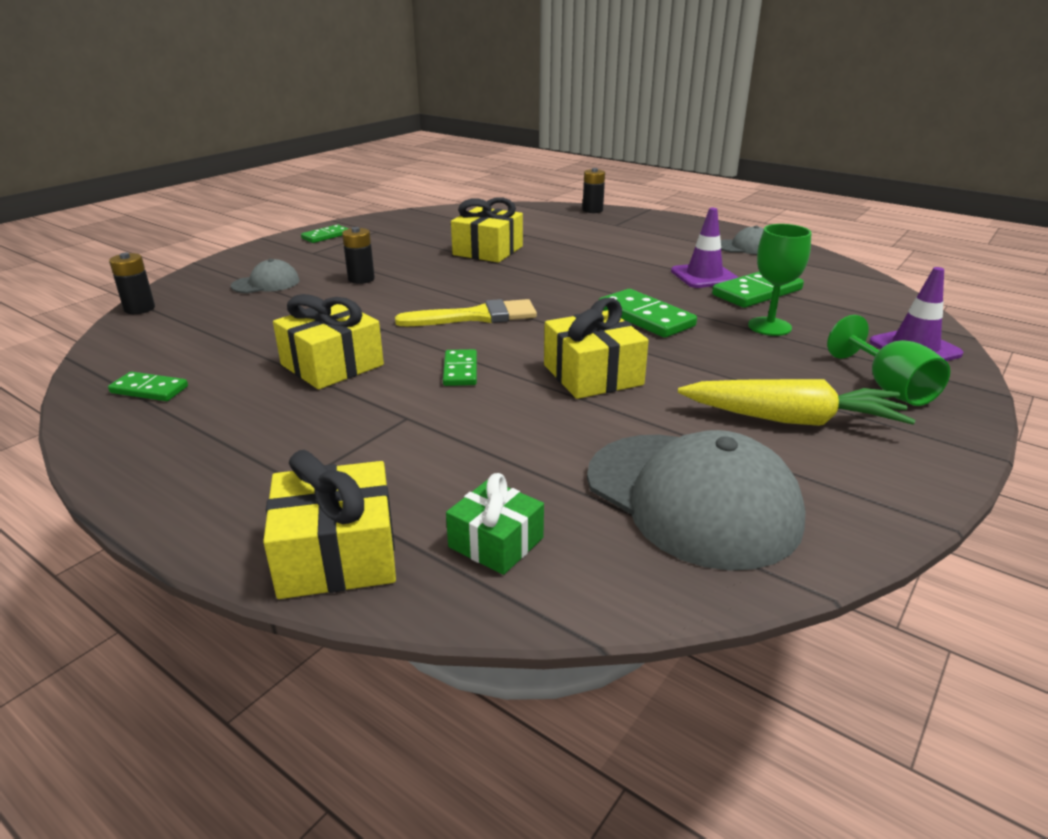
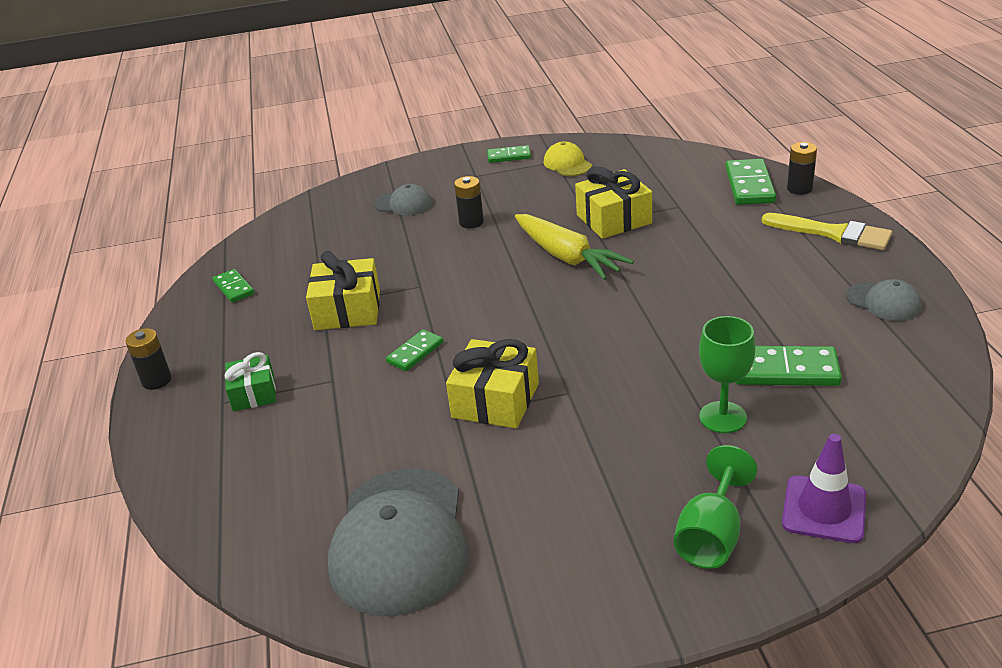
camera: 45 degrees right, 5 degrees up
black battery [109,253,155,314] -> black battery moved to [125,328,172,390]
yellow gift [263,450,396,599] -> none
yellow brush [395,299,537,326] -> yellow brush moved to [762,213,892,250]
green gift [446,473,544,575] -> green gift moved to [224,352,276,411]
green domino [599,289,697,338] -> green domino moved to [725,159,776,205]
purple traffic cone [671,208,738,288] -> none
yellow carrot [678,379,915,426] -> yellow carrot moved to [515,214,634,280]
none -> yellow cap [544,141,592,176]

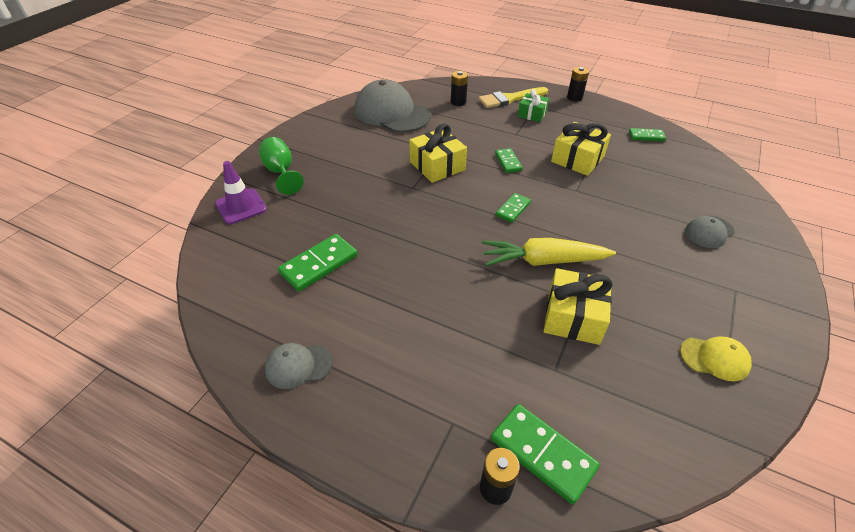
camera: 125 degrees right, 10 degrees up
black battery [454,176,484,228] -> black battery moved to [451,71,468,106]
green domino [487,145,531,163] -> green domino moved to [496,193,531,223]
green goblet [699,316,755,433] -> none
yellow brush [762,213,892,250] -> yellow brush moved to [479,87,548,108]

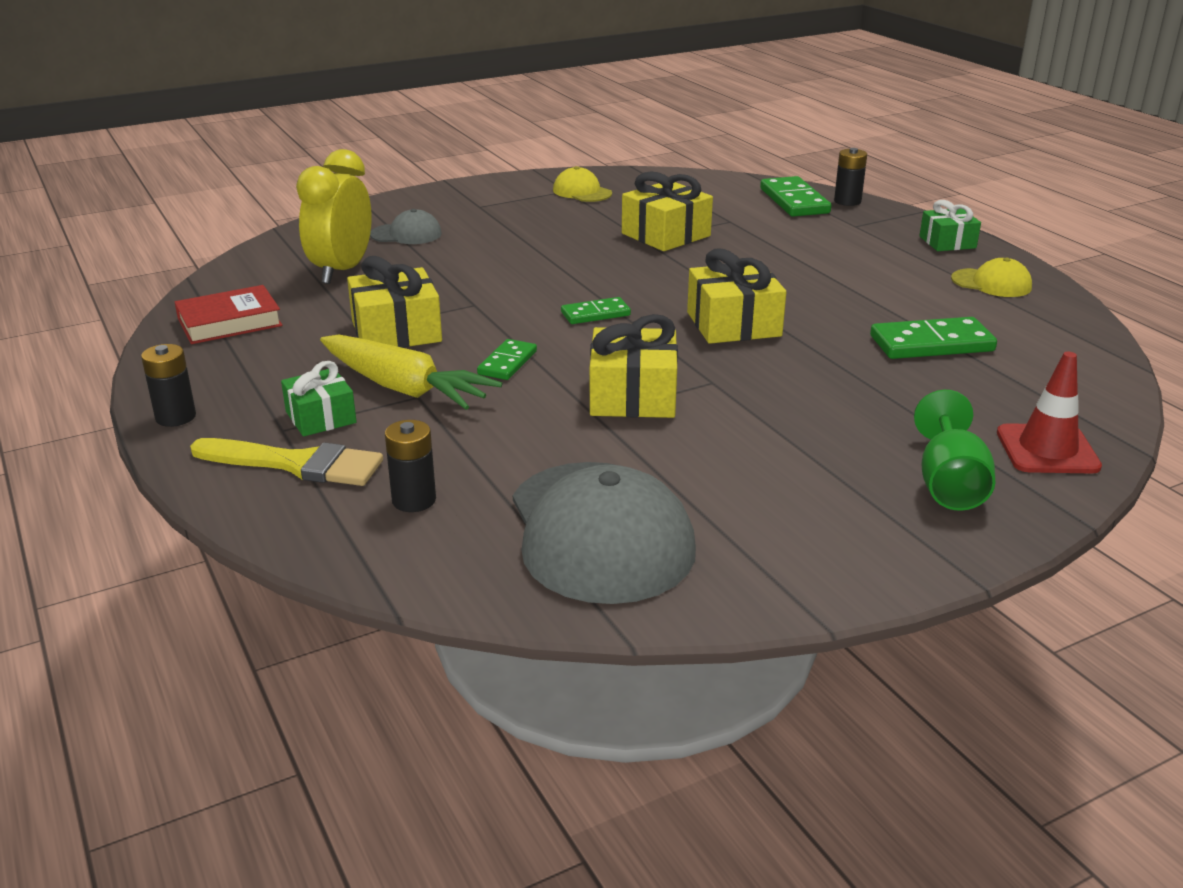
camera: 145 degrees left, 15 degrees down
purple traffic cone [215,161,267,224] -> red traffic cone [997,352,1102,473]
grey cap [265,343,333,389] -> yellow cap [951,257,1032,297]
yellow carrot [482,238,616,266] -> yellow carrot moved to [320,335,502,410]
green domino [629,128,666,141] -> red book [174,285,282,344]
none -> yellow clock [296,149,372,284]
none -> yellow gift [687,249,786,344]
none -> green gift [920,200,981,251]

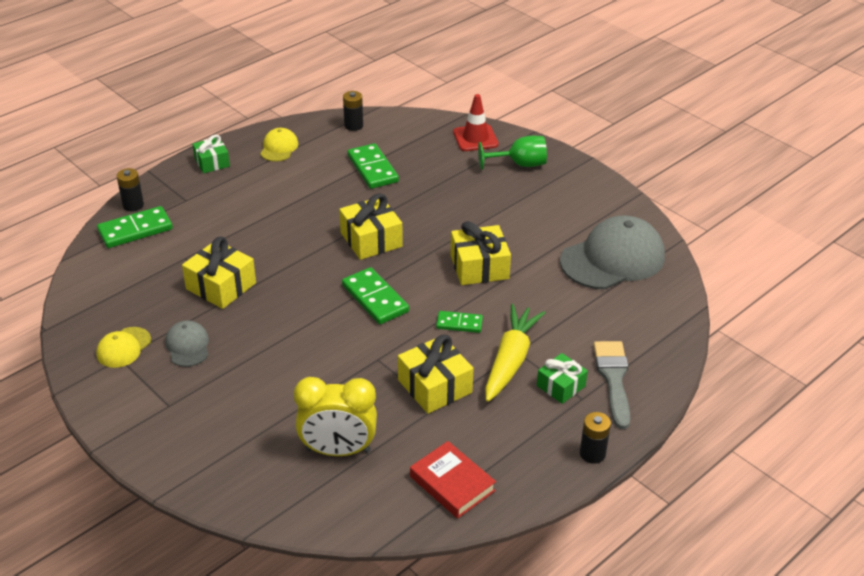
camera: 105 degrees left, 10 degrees up
yellow brush [190,438,383,486] -> grey brush [594,341,630,429]
grey cap [370,209,442,244] -> grey cap moved to [165,320,209,367]
black battery [385,420,436,512] -> black battery moved to [343,91,363,131]
green domino [561,297,631,324] -> green domino [342,267,409,324], size x1.66

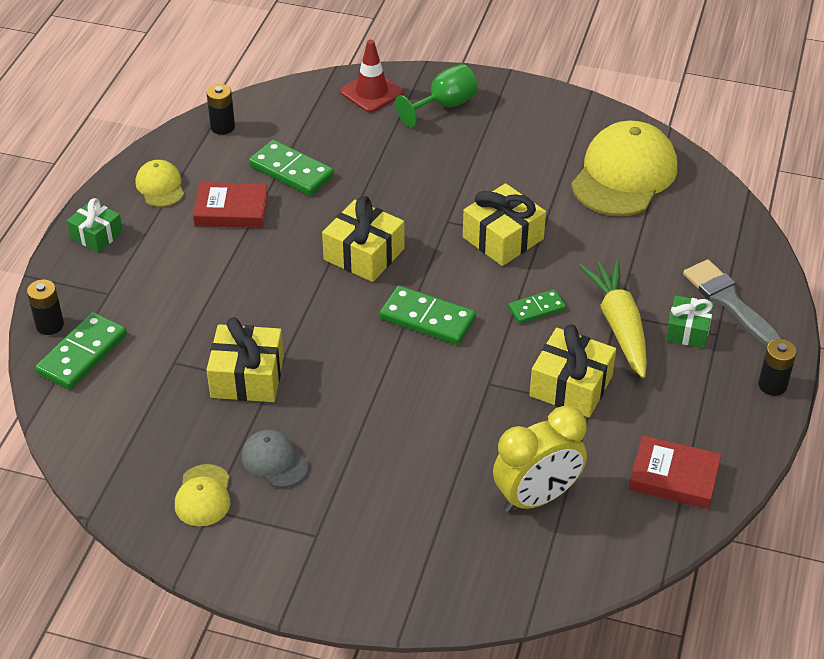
camera: 30 degrees left, 5 degrees up
grey cap [560,215,665,289] -> yellow cap [571,121,677,216]
none -> red book [193,182,268,228]

